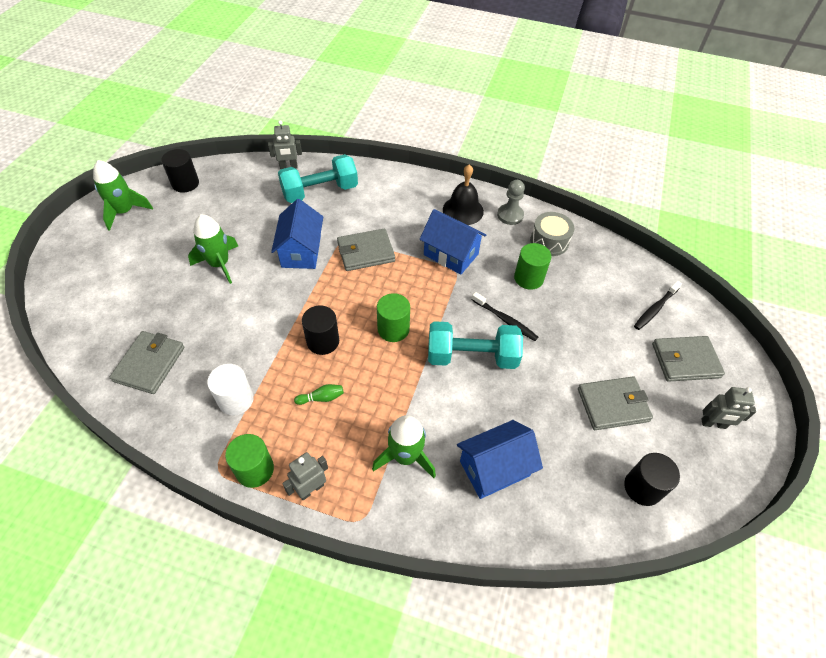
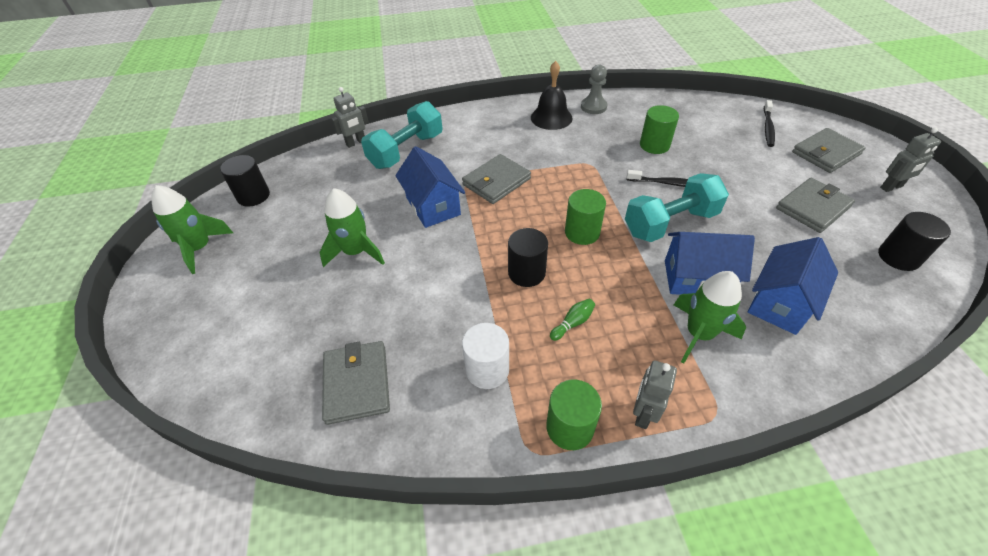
camera: 25 degrees left, 5 degrees down
blue house [420,209,486,275] -> blue house moved to [665,232,755,295]
grey drum [530,212,575,256] -> none

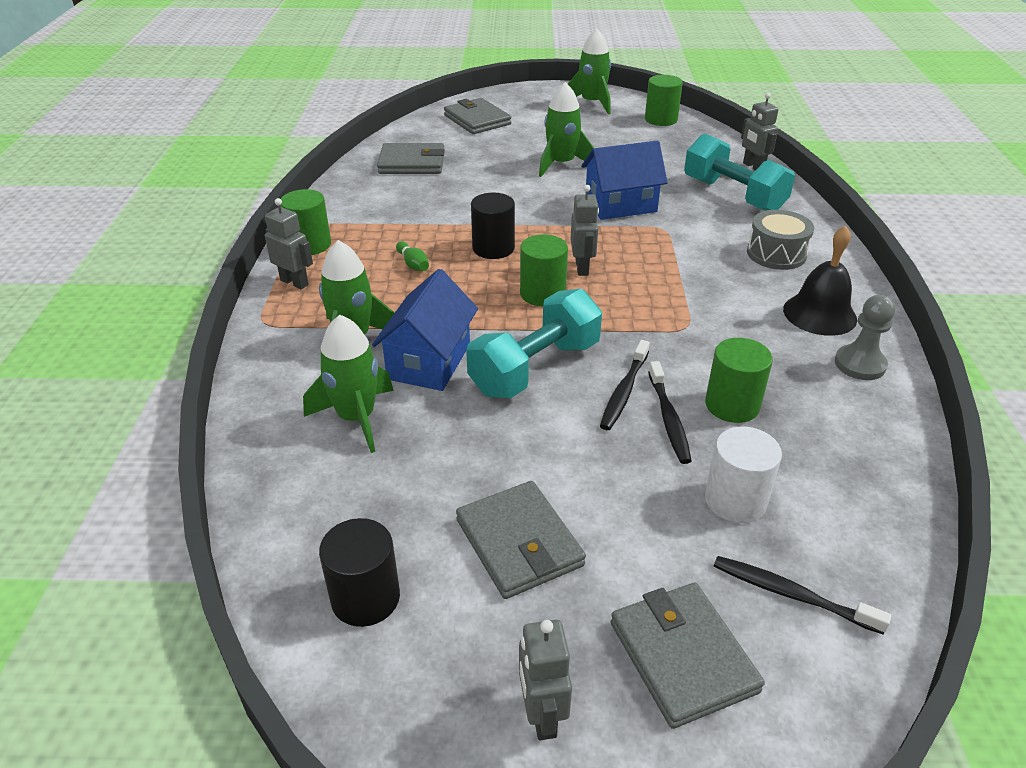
camera: 100 degrees right, 10 degrees down
black cylinder [220,155,270,207] -> green cylinder [645,75,683,126]
grey wallet [462,154,531,204] -> grey wallet moved to [444,98,511,134]
white cylinder [462,323,509,389] -> white cylinder moved to [705,426,782,523]
turquoise dumbbell [625,173,729,242] -> turquoise dumbbell turned 60 degrees clockwise [466,289,602,398]
blue house [747,237,838,335] -> green rocket [303,315,394,453]
none -> grey robot [571,185,599,276]
none -> black toothbrush [648,361,692,464]
none -> grey drum [747,210,814,270]

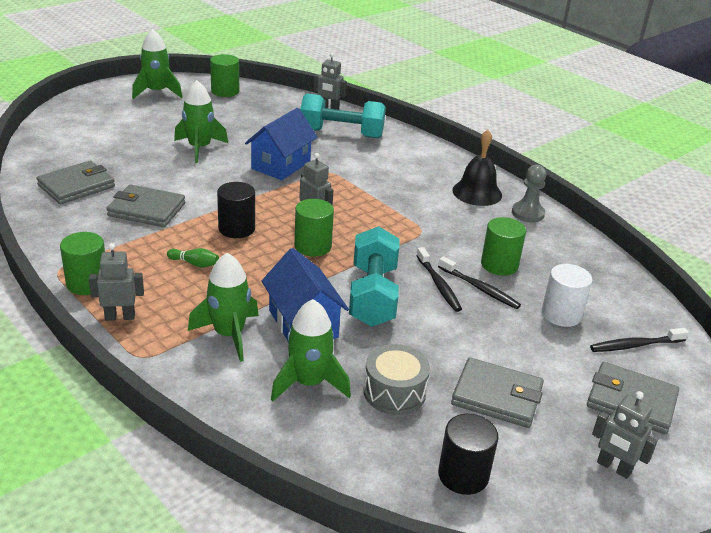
camera: 45 degrees left, 5 degrees down
grey wallet [444,98,511,134] -> grey wallet moved to [106,184,185,227]
grey drum [747,210,814,270] -> grey drum moved to [364,344,430,415]

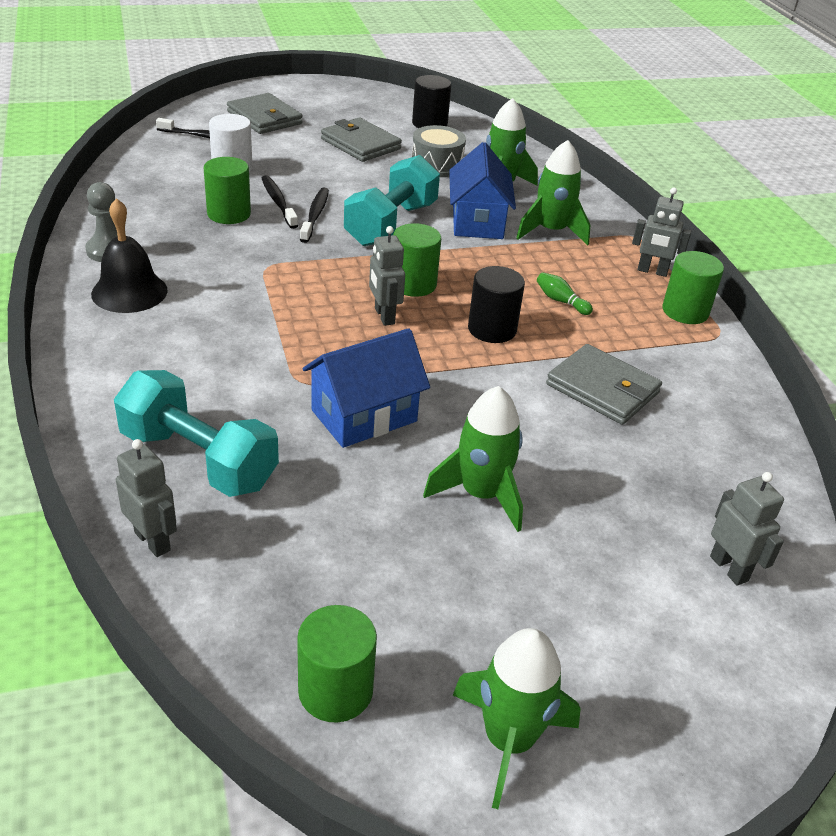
camera: 155 degrees left, 5 degrees up
grey wallet [36,160,115,204] -> none
grey robot [592,391,658,479] -> grey robot moved to [710,472,784,586]

